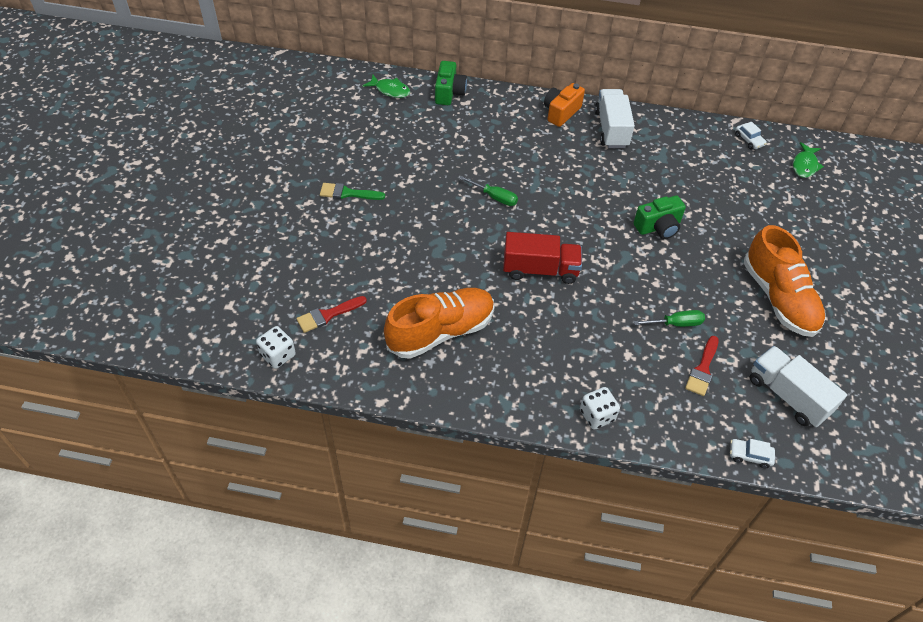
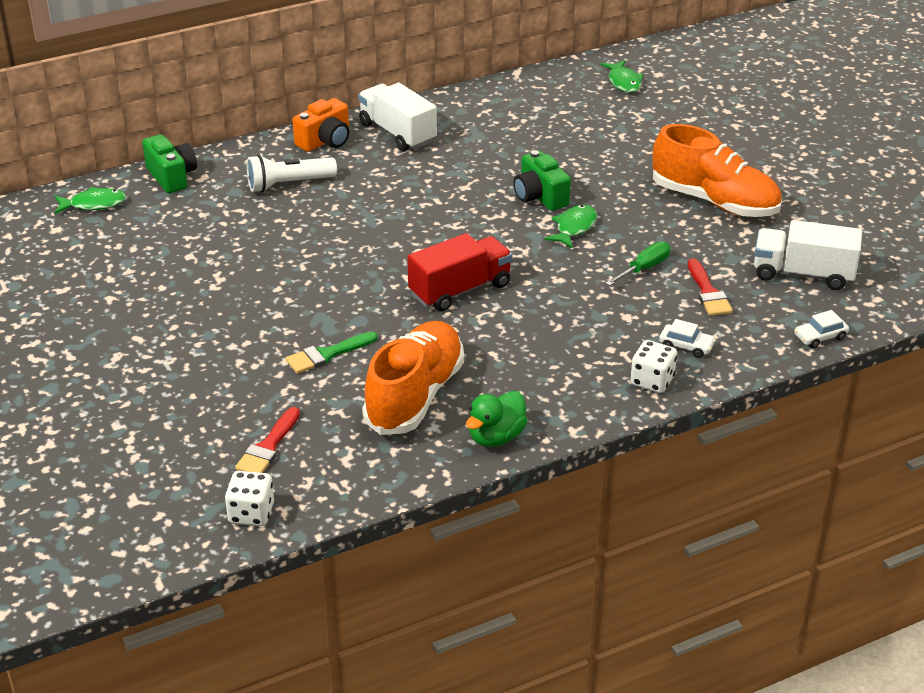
camera: 35 degrees left, 15 degrees down
green brush [320,183,385,200] -> green brush moved to [285,332,378,374]
green screwdriver [459,176,518,206] -> none
orange camera [544,83,585,127] -> orange camera turned 135 degrees counterclockwise [293,98,349,152]
green camera [634,195,686,239] -> green camera turned 120 degrees clockwise [513,150,571,211]
white car [735,122,767,150] -> white car moved to [659,319,716,358]
none -> white flashlight [247,155,337,192]
none -> green duck [466,391,528,447]
none -> green fish [544,205,597,248]

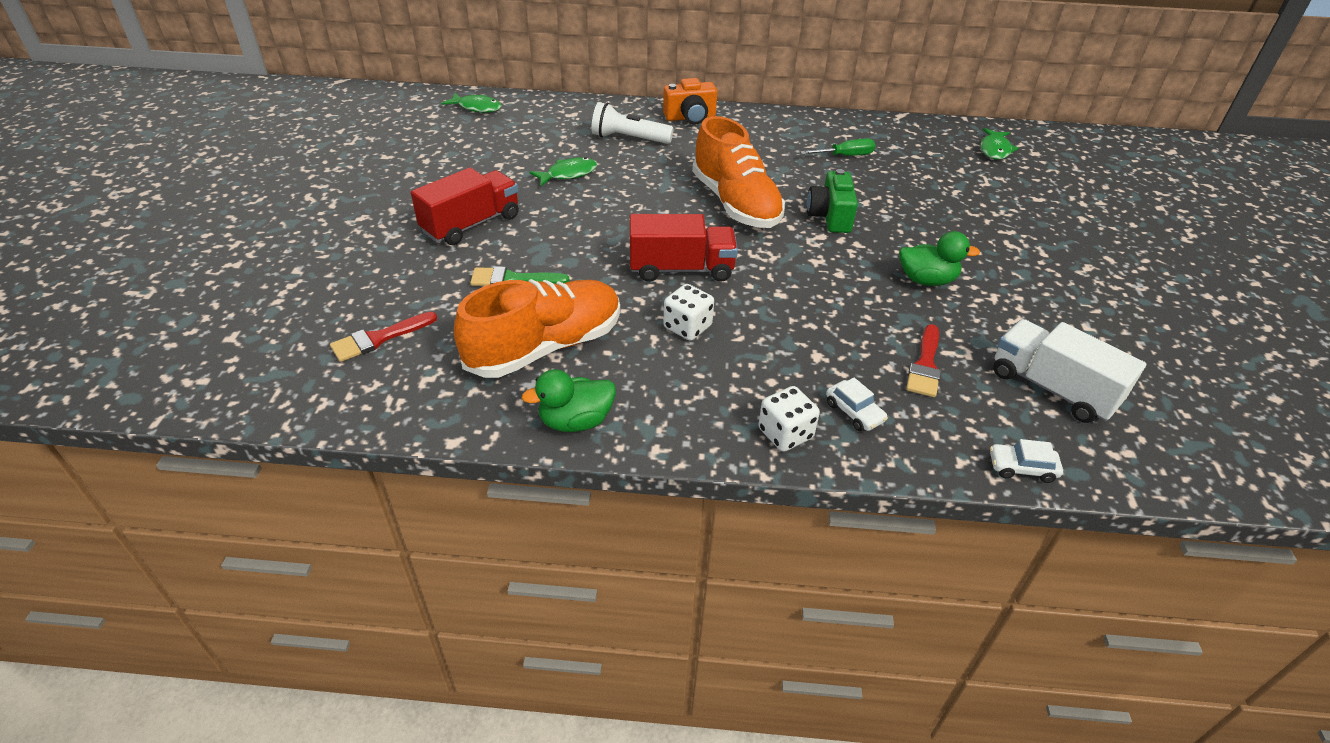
camera: 30 degrees right, 5 degrees up
green camera [142,134,197,193] -> none
white dice [225,471,274,526] -> white dice moved to [663,284,714,341]
white truck [358,83,437,151] -> none
green fish [544,205,597,248] -> green fish moved to [529,157,597,186]
green screwdriver [605,241,670,286] -> green screwdriver moved to [800,138,875,156]
orange shoe [653,124,782,217] -> orange shoe moved to [692,116,785,228]
none -> red truck [411,167,519,245]
none -> green duck [899,231,980,286]

